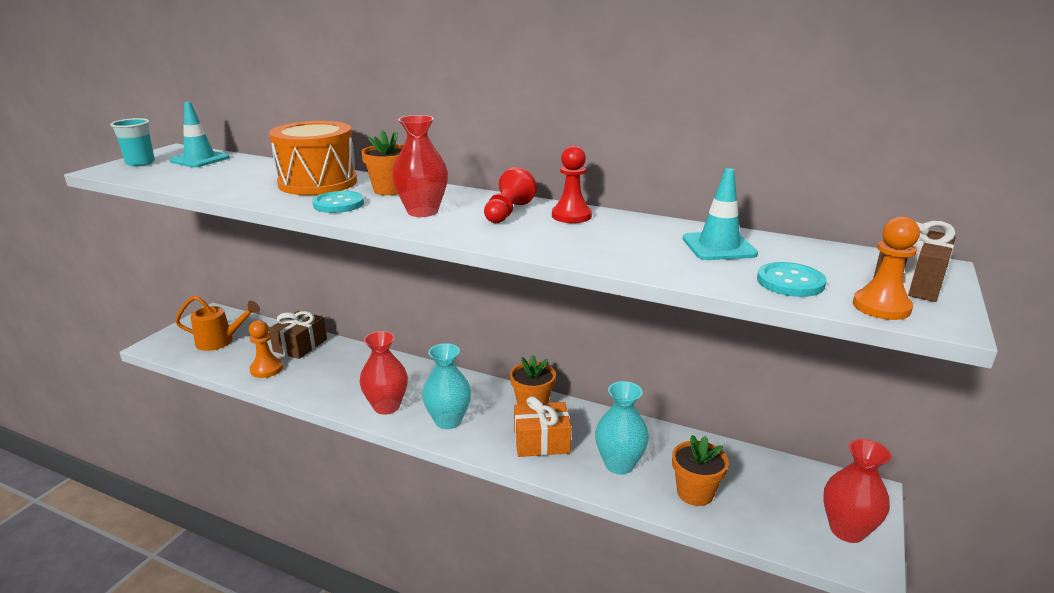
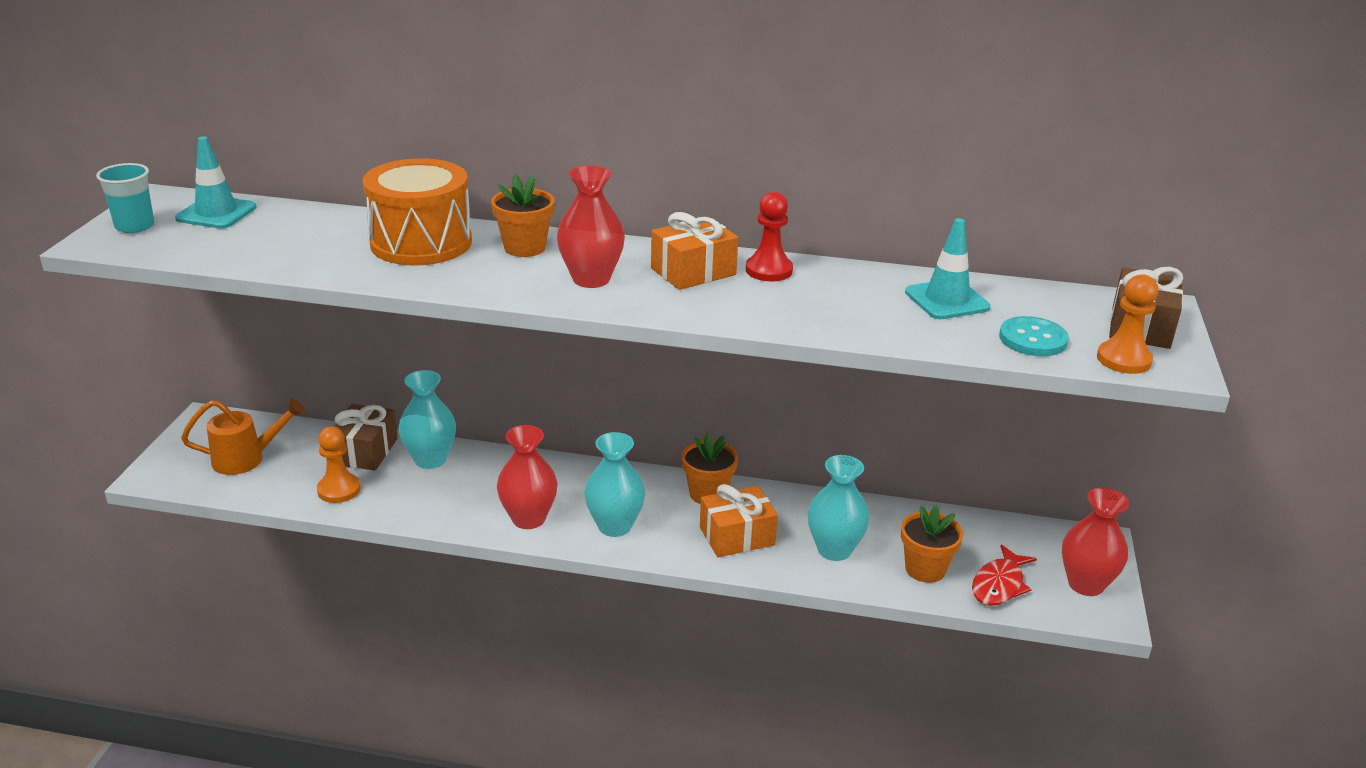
camera: 15 degrees left, 5 degrees up
turquoise button [312,191,364,213] -> none
red pawn [484,167,537,223] -> orange gift [651,212,738,290]
none -> turquoise vase [399,370,456,469]
none -> red fish [972,544,1037,606]

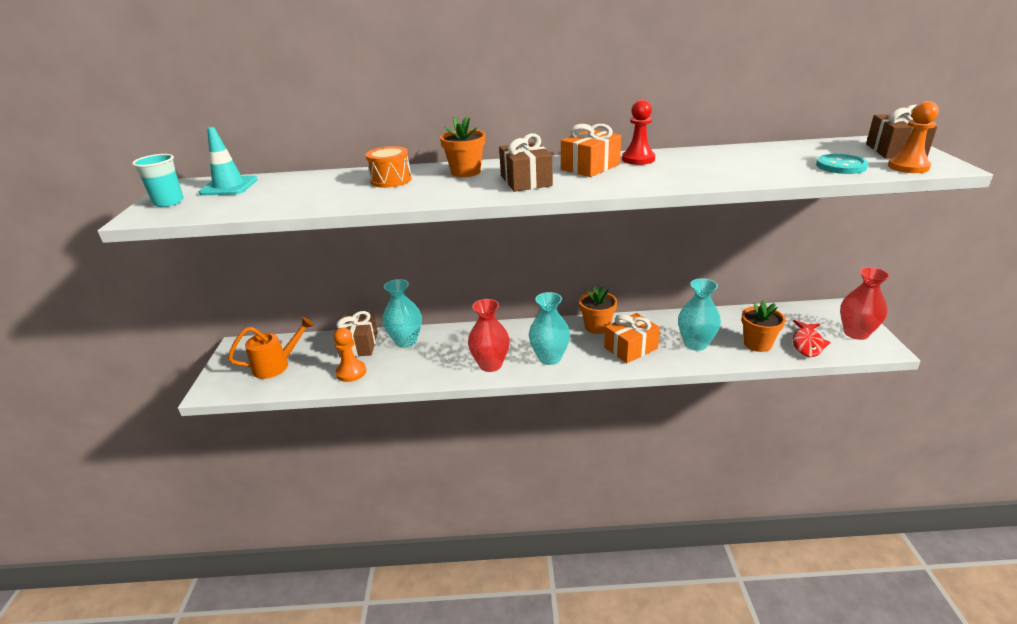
camera: 10 degrees left, 0 degrees up
orange drum [362,158,472,265] -> orange drum [366,146,411,188], size x0.56
red vase [557,165,625,288] -> brown gift [499,133,553,192]
turquoise traffic cone [905,218,990,319] -> none

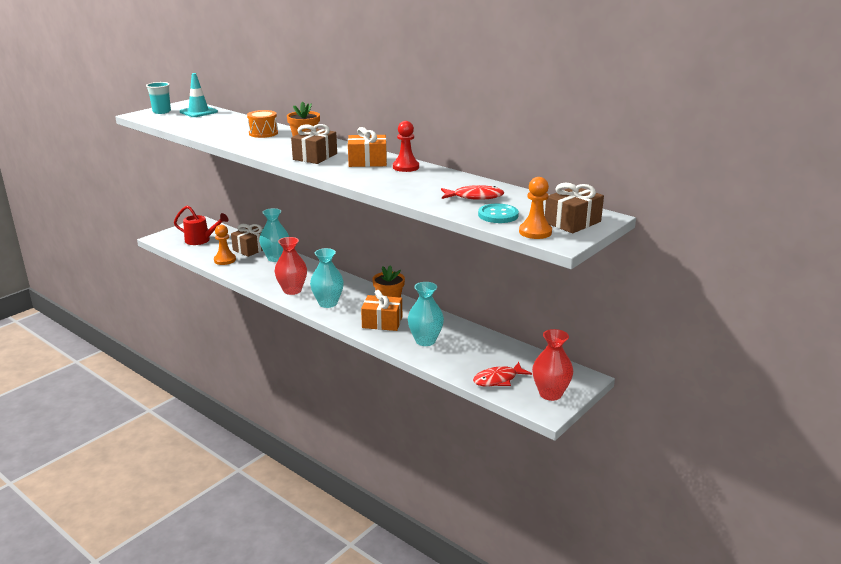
camera: 40 degrees right, 5 degrees down
orange watering can [228,317,314,379] -> red watering can [174,206,229,245]
orange flower pot [742,300,786,352] -> none
none -> red fish [441,185,504,200]

